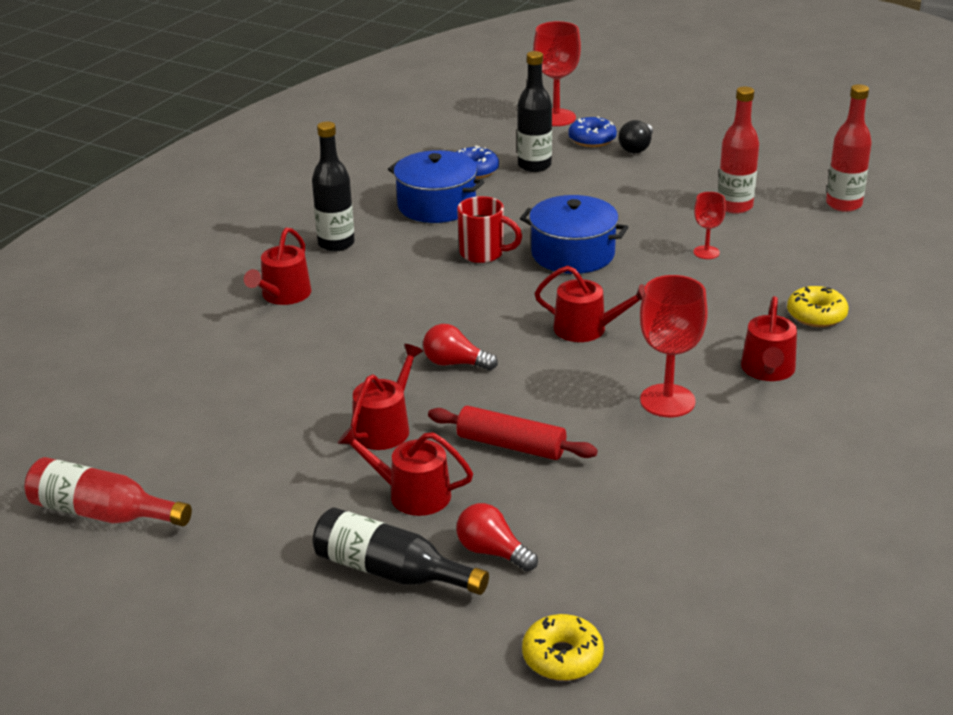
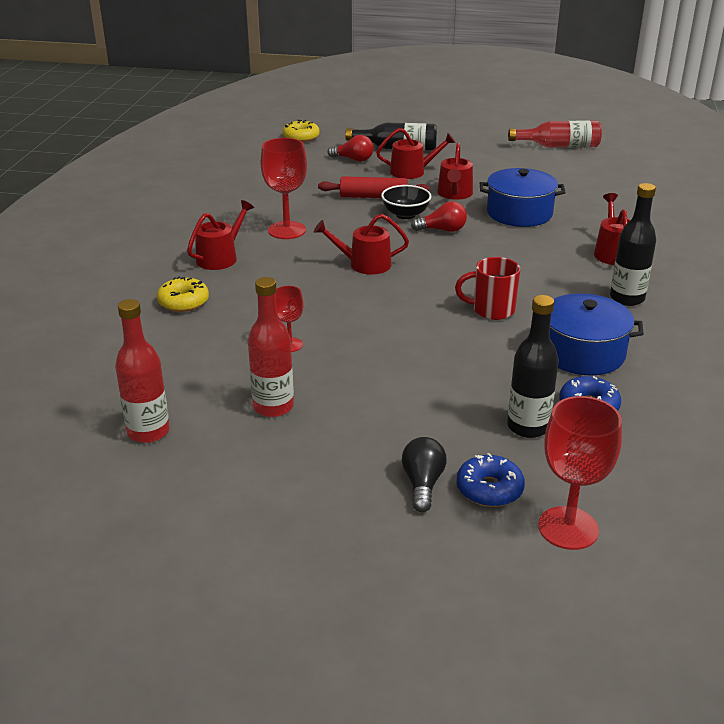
camera: 160 degrees right, 0 degrees up
blue pot [520,195,628,274] -> blue pot moved to [480,168,566,227]
red watering can [741,296,797,381] -> red watering can turned 45 degrees clockwise [187,200,254,270]
none -> black bowl [381,185,431,219]

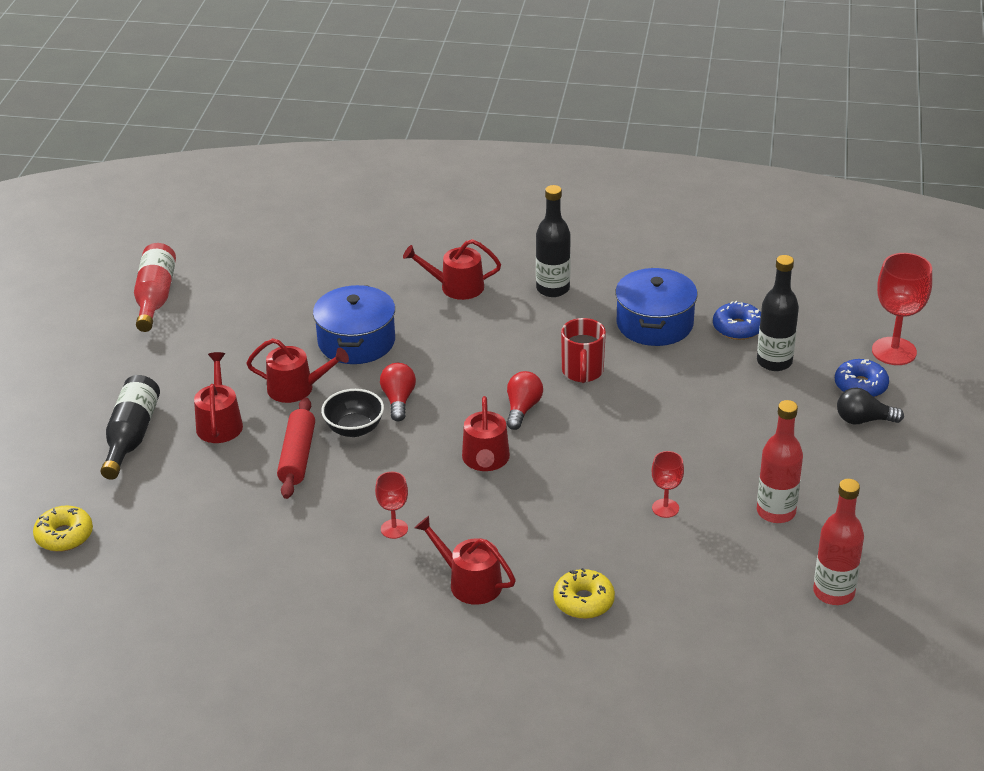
camera: 90 degrees left, 5 degrees up
red goblet [261,138,307,239] -> red goblet [375,472,408,539], size x0.55
red light bulb [327,135,374,162] -> red light bulb moved to [506,371,543,430]

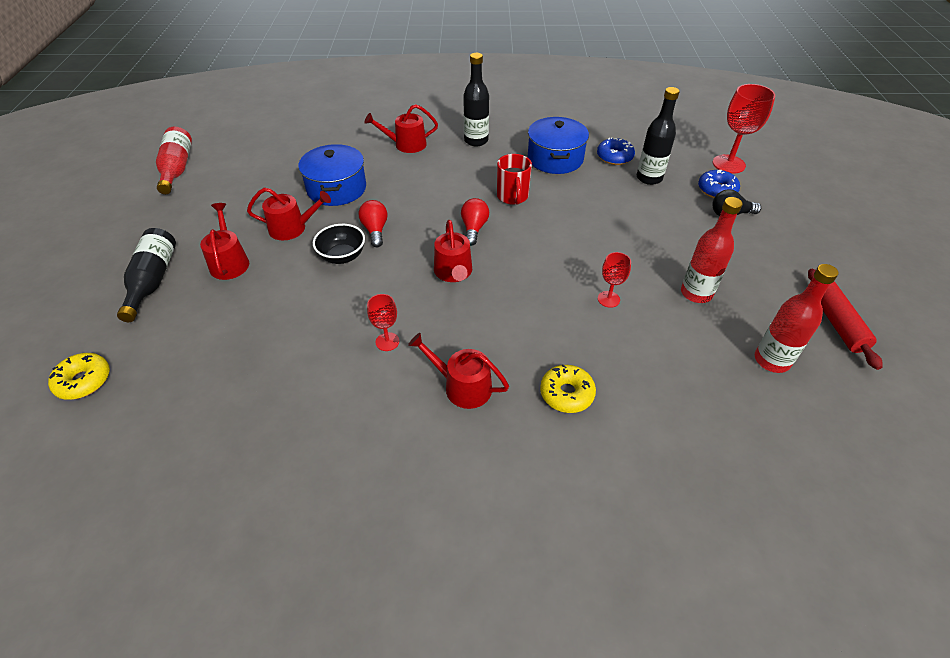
camera: 10 degrees left, 10 degrees up
red rolling pin [277,398,315,499] -> red rolling pin moved to [808,269,883,370]

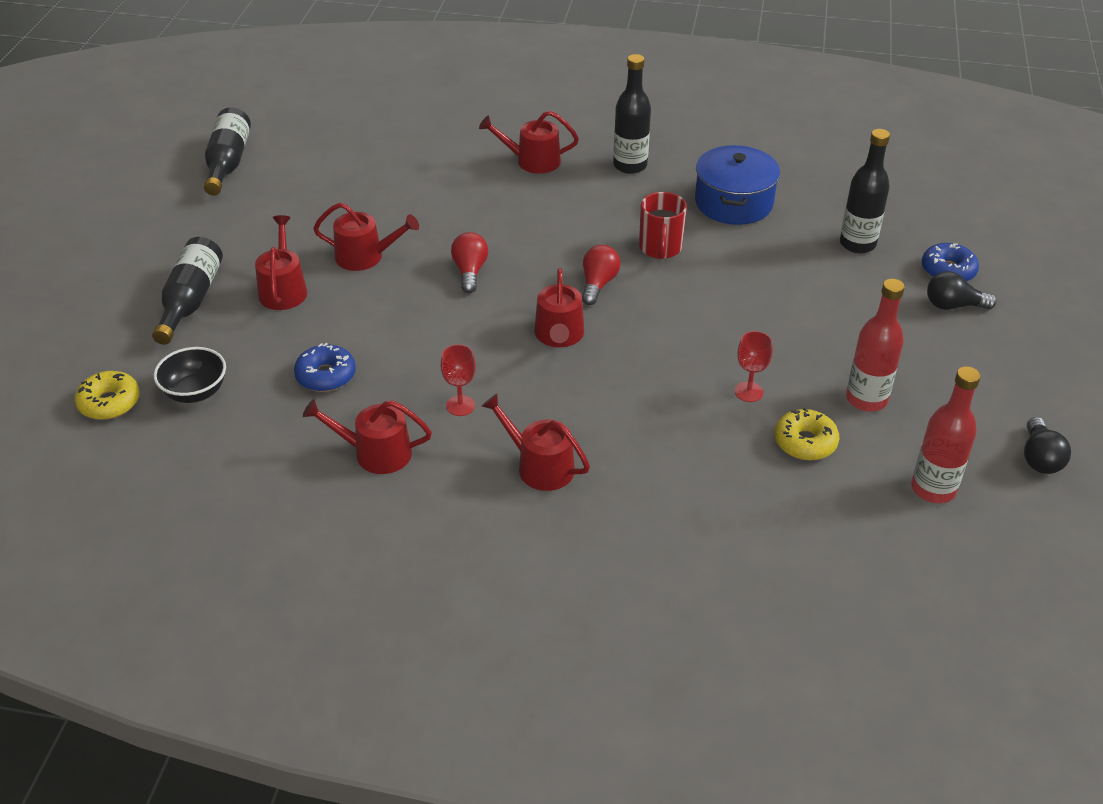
camera: 10 degrees right, 5 degrees down
red bottle [156,126,192,194] -> black bottle [204,108,251,196]
blue pot [299,144,366,206] -> none
black bowl [313,224,365,264] -> black bowl moved to [154,347,226,403]
yellow donut [540,365,596,413] -> yellow donut moved to [774,408,839,460]
blue donut [597,137,635,165] -> blue donut moved to [294,343,356,392]
red goblet [713,84,775,174] -> none
red rolling pin [808,269,883,370] -> black light bulb [1024,417,1071,474]
none -> red watering can [303,399,432,474]

